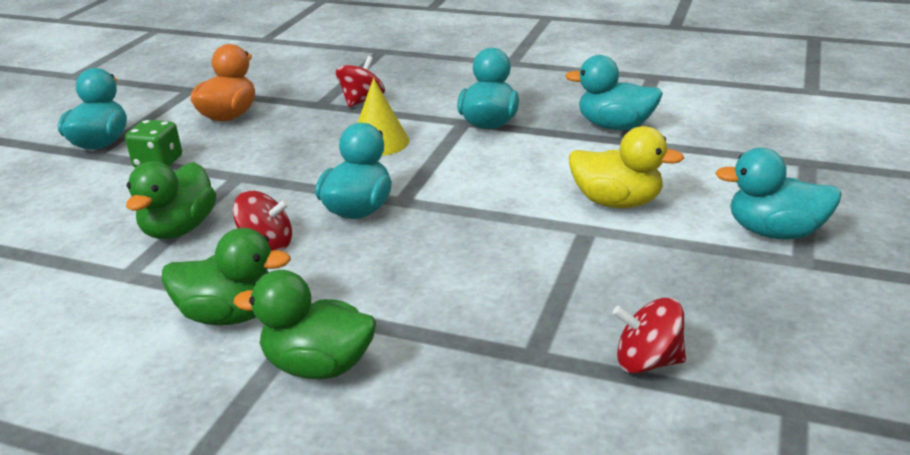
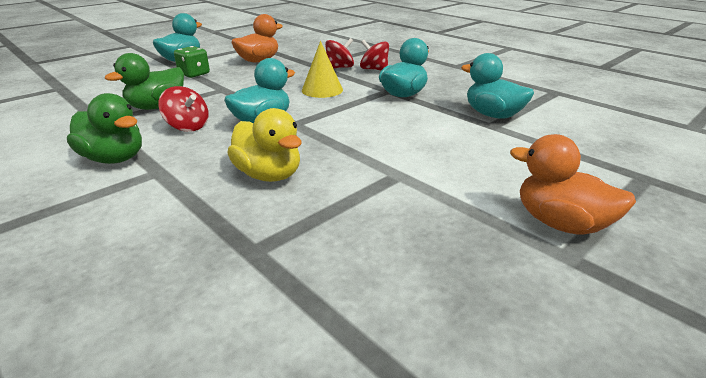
camera: 25 degrees right, 0 degrees up
green duck [233,270,376,379] -> none
yellow duck [569,126,684,208] -> yellow duck moved to [227,108,302,182]
red spinning top [613,298,686,374] -> red spinning top moved to [360,40,389,71]
turquoise duck [715,148,842,239] -> orange duck [510,134,636,235]

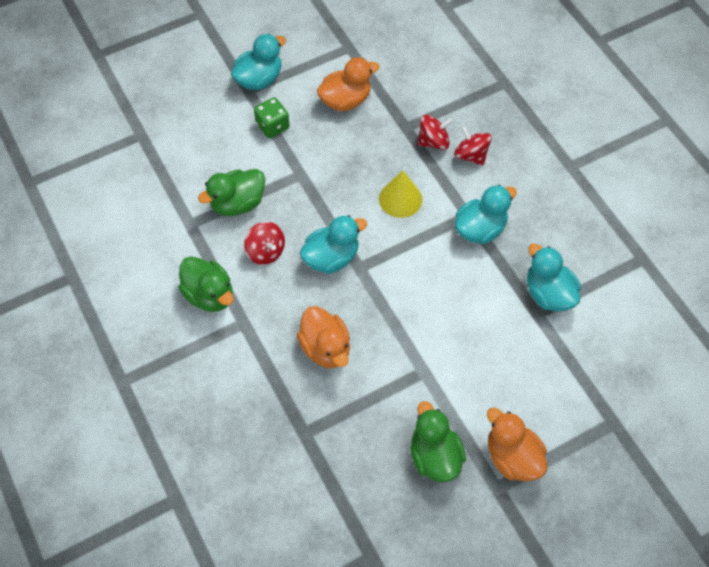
camera: 15 degrees right, 30 degrees up
yellow duck [227,108,302,182] -> orange duck [297,306,350,368]
none -> green duck [410,401,466,482]

